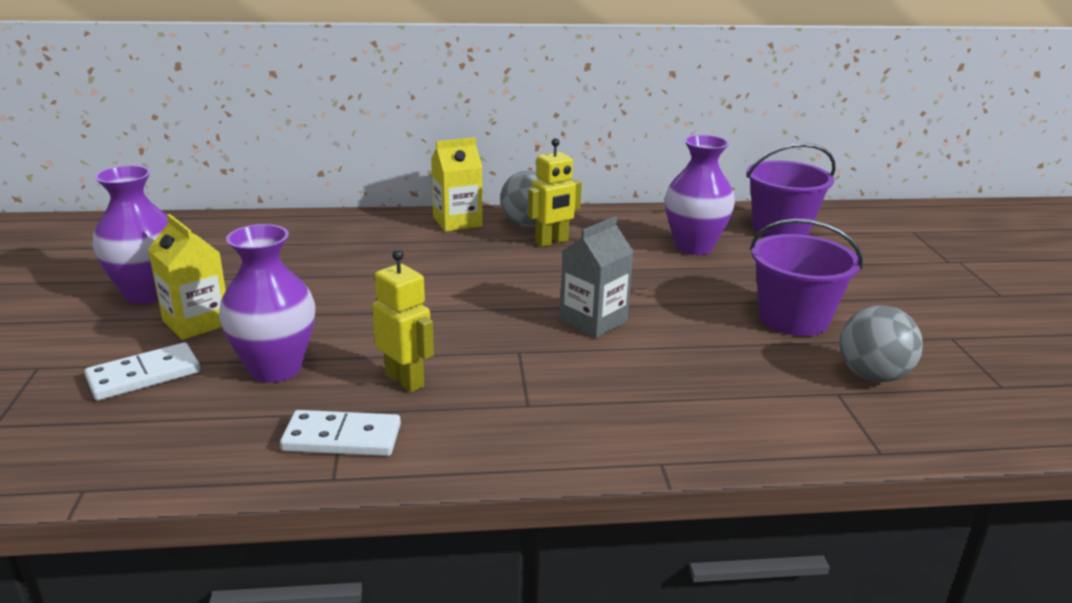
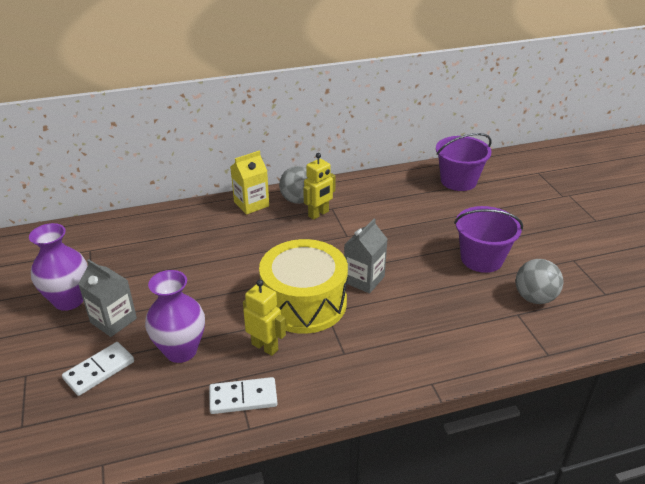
camera: 10 degrees left, 10 degrees up
yellow carton [148,214,226,340] -> grey carton [78,259,137,337]
purple vase [665,135,735,255] -> none
none -> yellow drum [259,239,348,334]

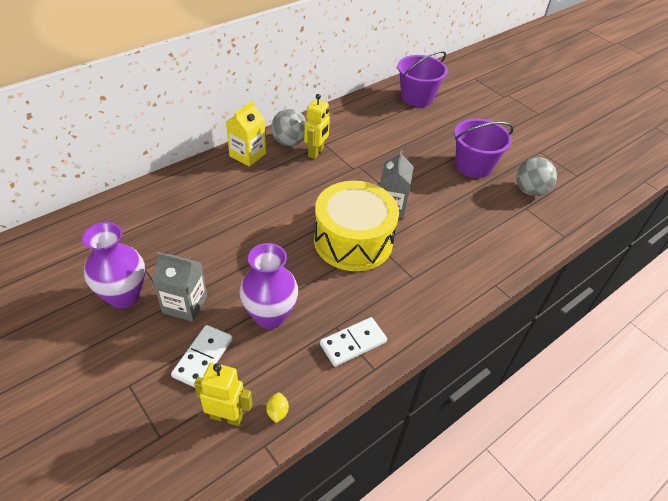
camera: 25 degrees left, 10 degrees up
yellow robot [243,280,286,356] -> yellow robot moved to [194,362,252,426]
none -> yellow lemon [266,393,289,423]

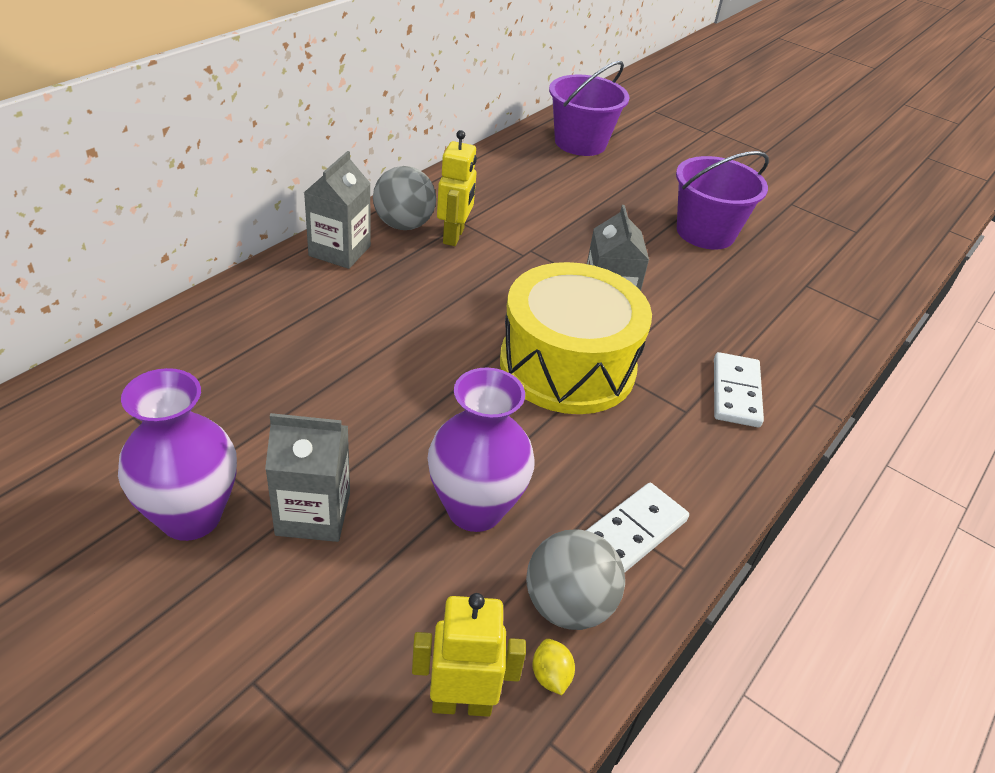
camera: 15 degrees left, 5 degrees down
white domino [171,325,232,388] -> white domino moved to [714,352,764,427]
yellow carton [226,101,266,167] -> grey carton [304,151,371,269]
grey ball [516,157,557,196] -> grey ball moved to [526,529,625,630]

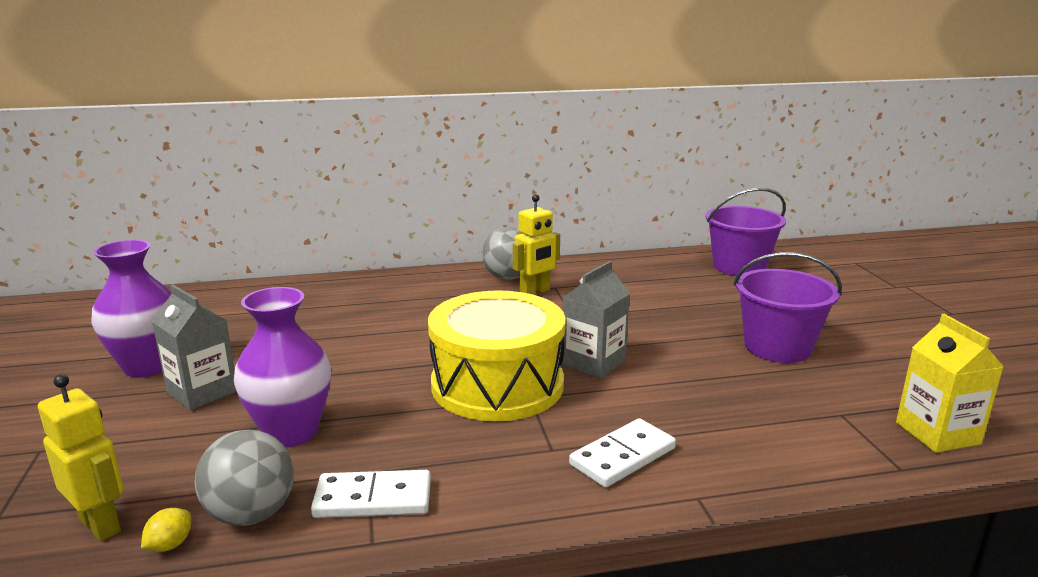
camera: 45 degrees right, 20 degrees down
grey carton [304,151,371,269] -> none
none -> yellow carton [896,314,1004,453]

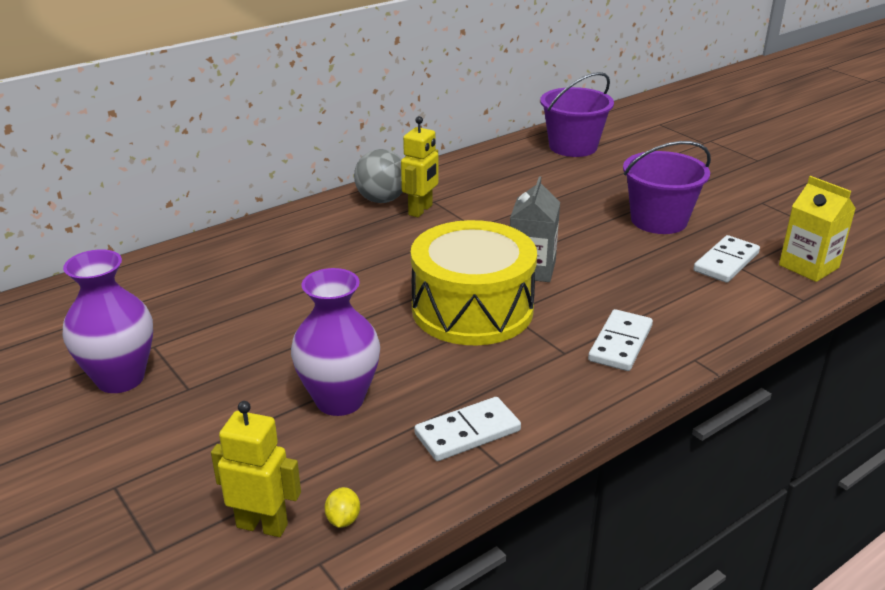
camera: 25 degrees left, 10 degrees up
grey carton [151,285,237,411] -> none
grey ball [194,430,294,526] -> none
none -> white domino [693,235,760,283]

